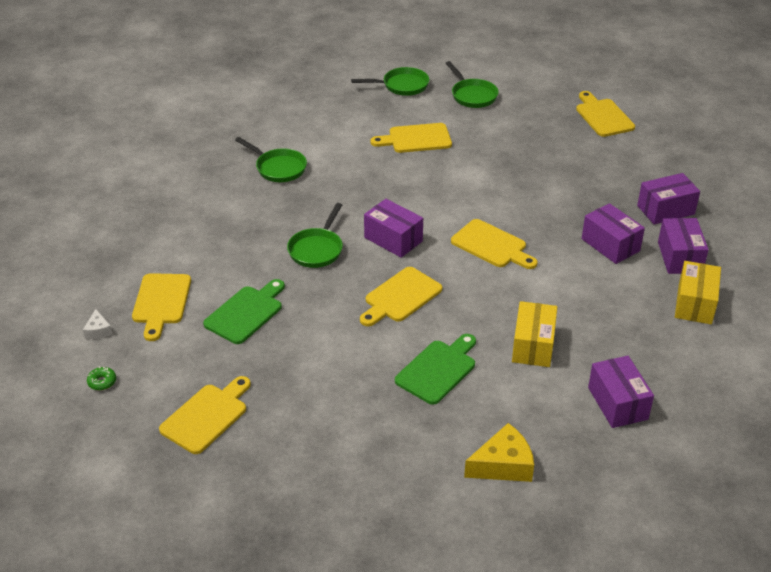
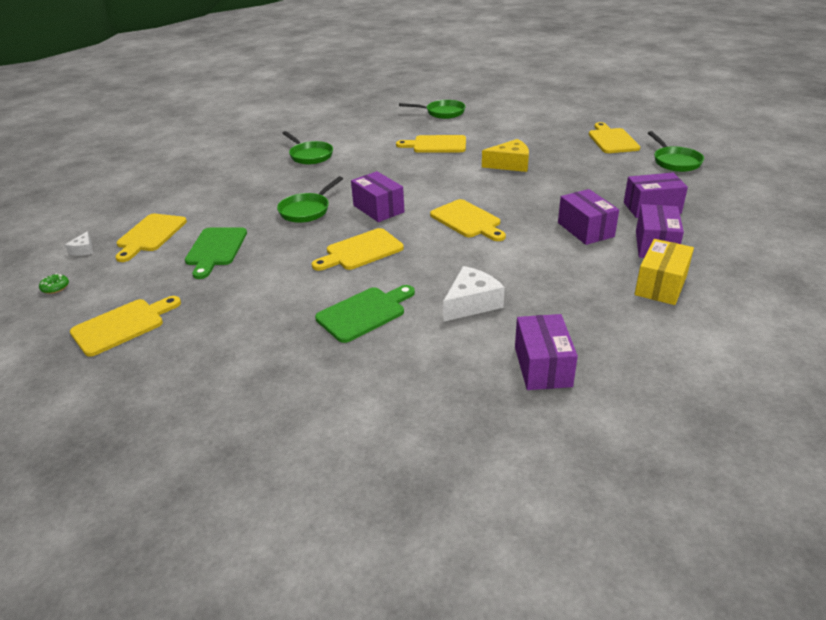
camera: 15 degrees right, 5 degrees down
green cutting board [203,279,285,344] -> green cutting board turned 135 degrees clockwise [185,228,247,279]
green pan [445,61,499,108] -> green pan moved to [648,131,704,172]
yellow cheese [464,423,534,482] -> yellow cheese moved to [482,139,529,172]
yellow box [512,301,557,367] -> white cheese [443,266,505,322]

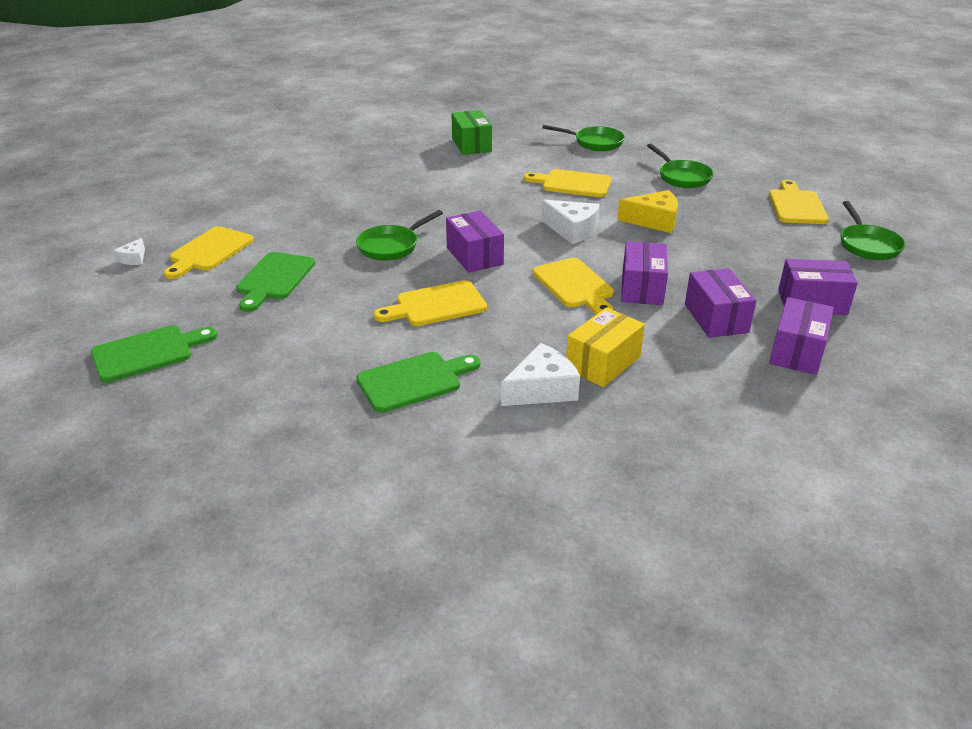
camera: 10 degrees right, 0 degrees up
green donut [39,273,69,294] -> none
yellow cutting board [70,296,181,357] -> green cutting board [91,326,217,383]
green pan [282,131,333,164] -> green pan moved to [647,144,713,188]
purple box [515,314,578,390] -> purple box moved to [621,241,668,305]
yellow box [635,239,694,305] -> yellow box moved to [566,307,645,387]
none -> green box [451,110,492,155]
none -> white cheese [541,199,600,244]

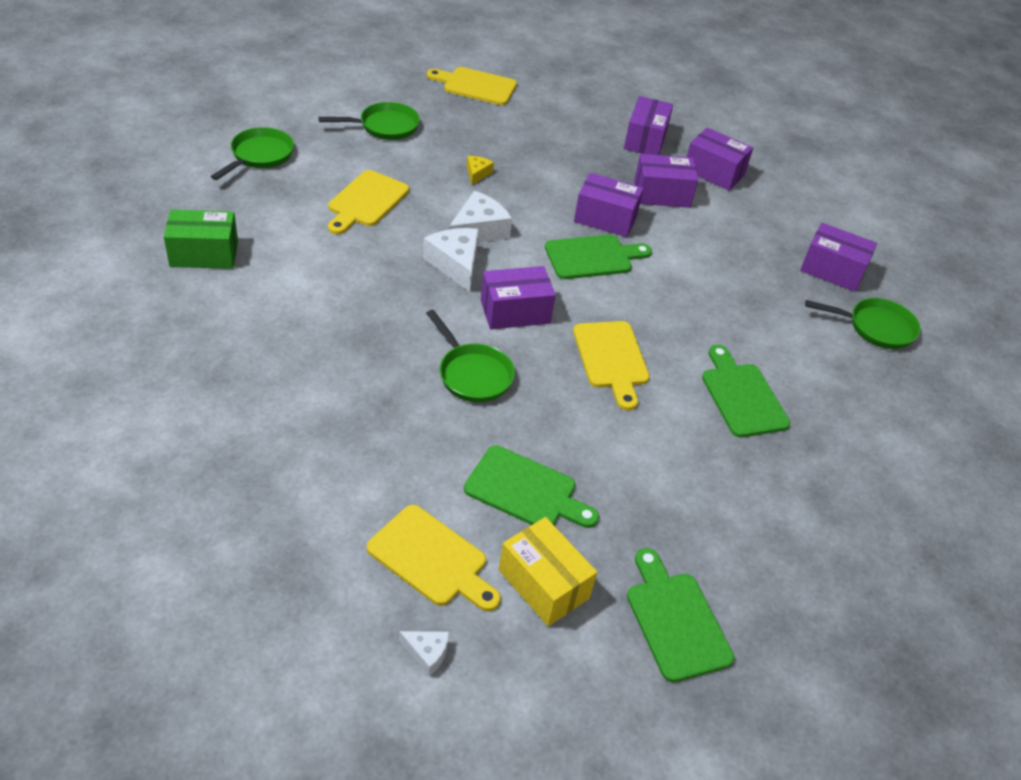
camera: 85 degrees left, 10 degrees up
white cheese [501,343,580,406] -> white cheese moved to [423,228,479,292]
yellow cutting board [533,258,614,314] -> green cutting board [545,235,652,279]
yellow box [566,307,645,387] -> yellow box moved to [499,517,597,626]
yellow cheese [617,190,678,233] -> yellow cheese [467,156,494,185], size x0.53
green pan [840,201,905,260] -> green pan moved to [805,298,920,349]
none -> purple box [800,223,877,292]

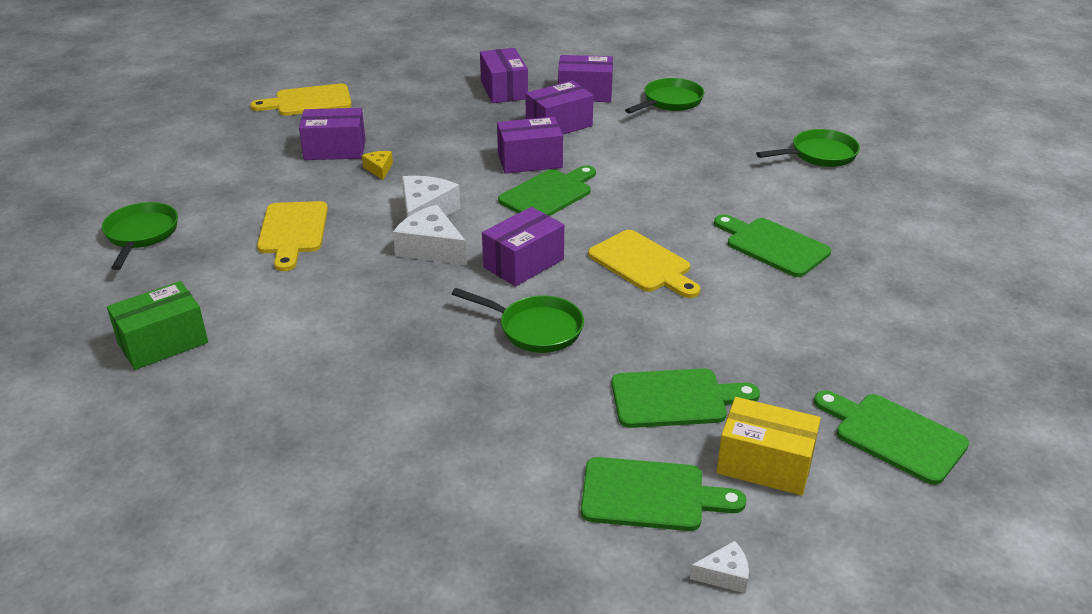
camera: 25 degrees left, 10 degrees down
green pan [318,102,420,140] -> green pan moved to [625,78,704,114]
yellow cutting board [367,505,501,611] -> green cutting board [581,457,746,531]
purple box [800,223,877,292] -> purple box moved to [299,108,365,160]

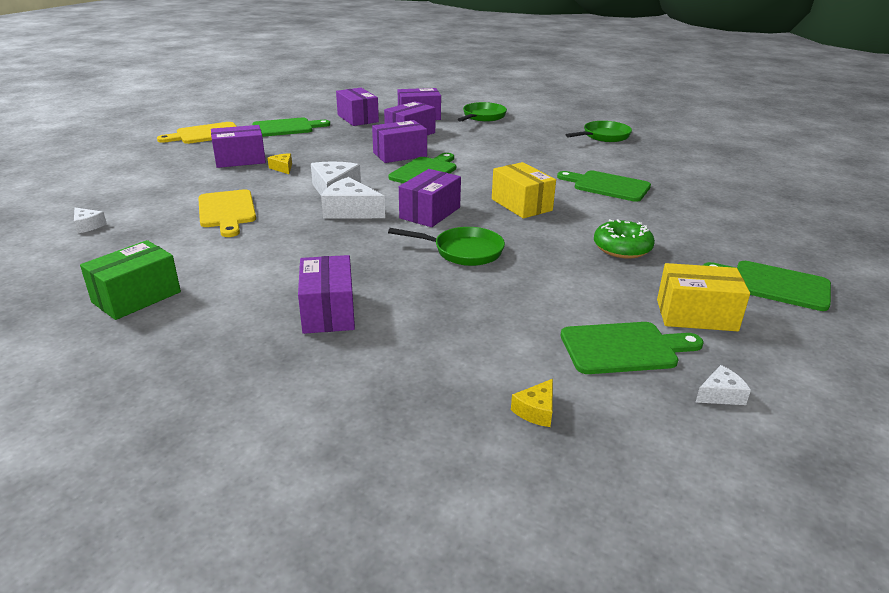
camera: 15 degrees left, 5 degrees down
green pan [102,202,178,270] -> white cheese [74,208,107,234]
yellow cutting board [588,230,700,298] -> yellow box [492,162,556,219]
green cutting board [611,368,760,428] -> green cutting board moved to [252,118,330,137]
none -> purple box [298,255,355,334]
none -> yellow cheese [511,379,553,427]
none -> green donut [594,219,655,259]

